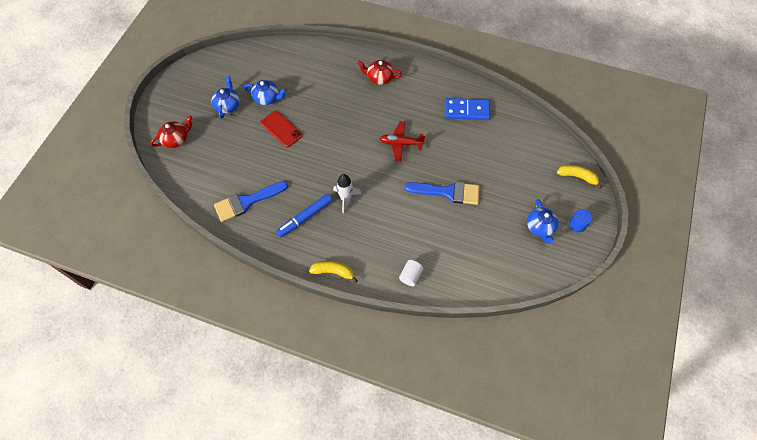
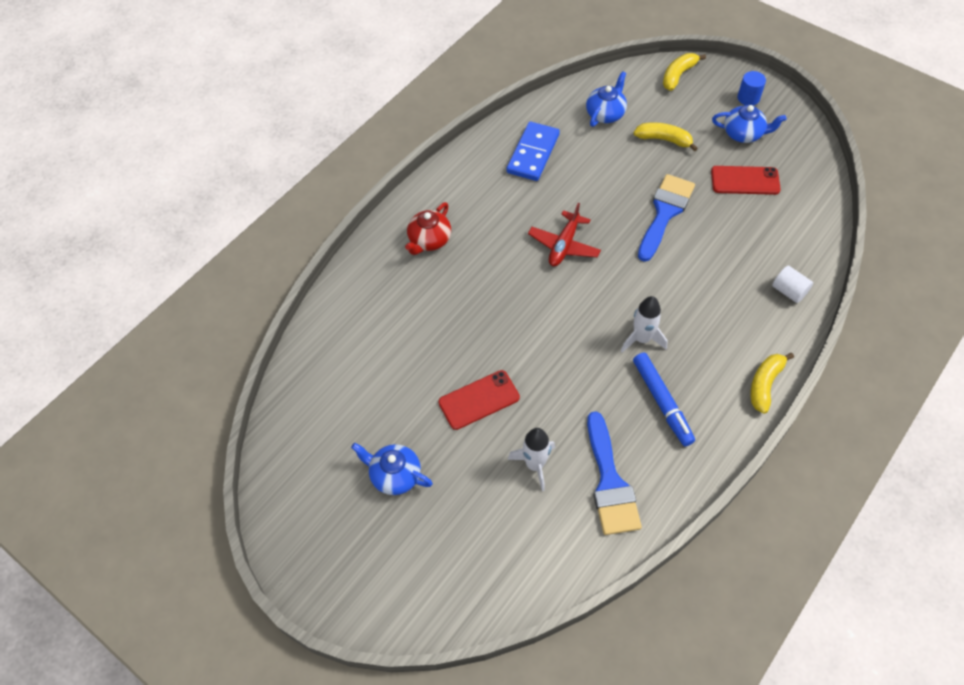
camera: 70 degrees left, 5 degrees down
red teapot [150,116,192,148] -> none
blue teapot [244,80,286,105] -> blue teapot moved to [586,71,627,127]
none -> white rocket [508,428,555,491]
none -> yellow banana [634,122,698,152]
none -> red phone [711,166,781,195]

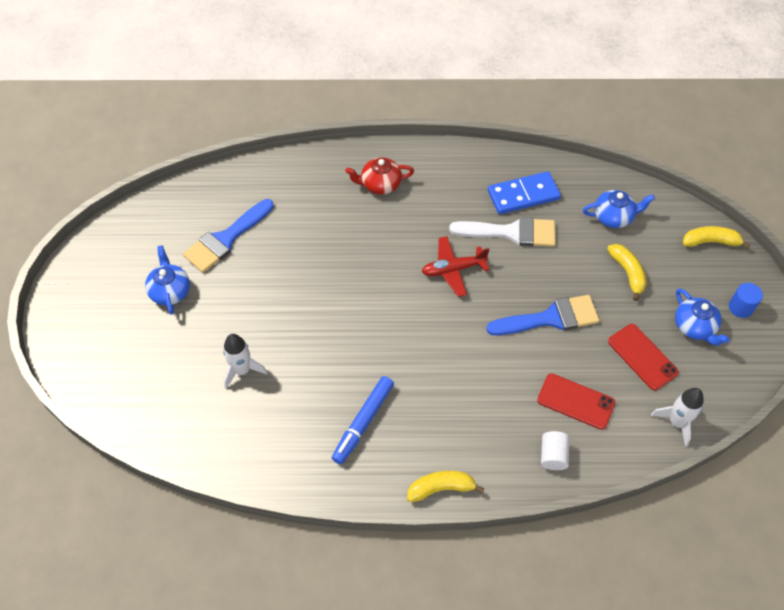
camera: 50 degrees right, 0 degrees up
red phone [438,370,520,430] -> red phone moved to [537,373,615,430]
blue brush [587,412,642,535] -> blue brush moved to [183,199,274,273]
white rocket [621,296,668,353] -> white rocket moved to [651,388,704,447]
none -> white brush [449,217,555,247]

